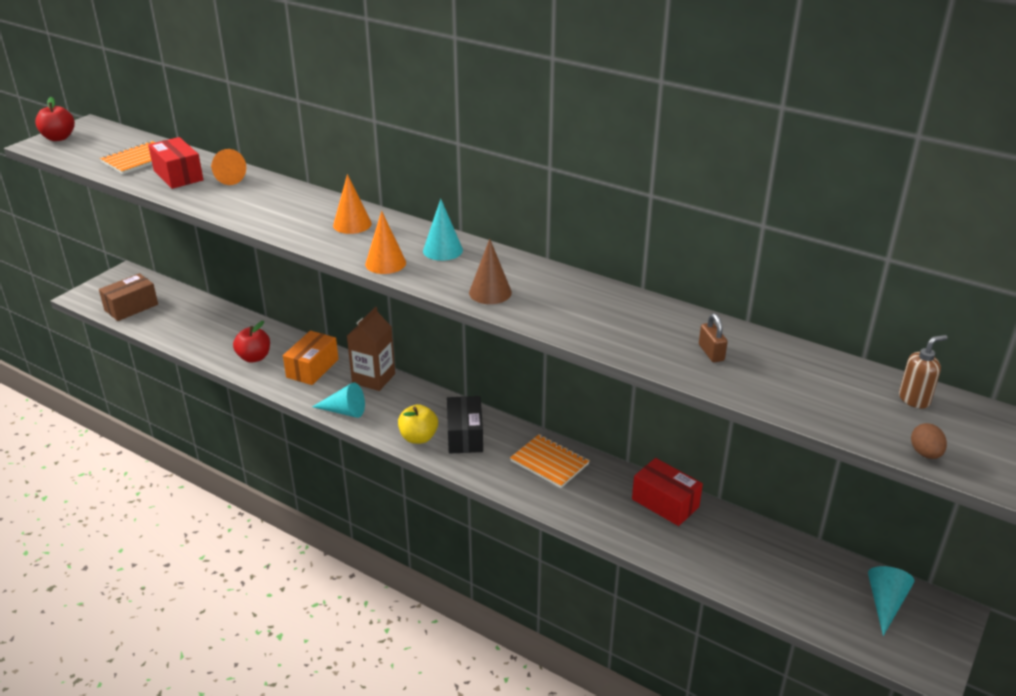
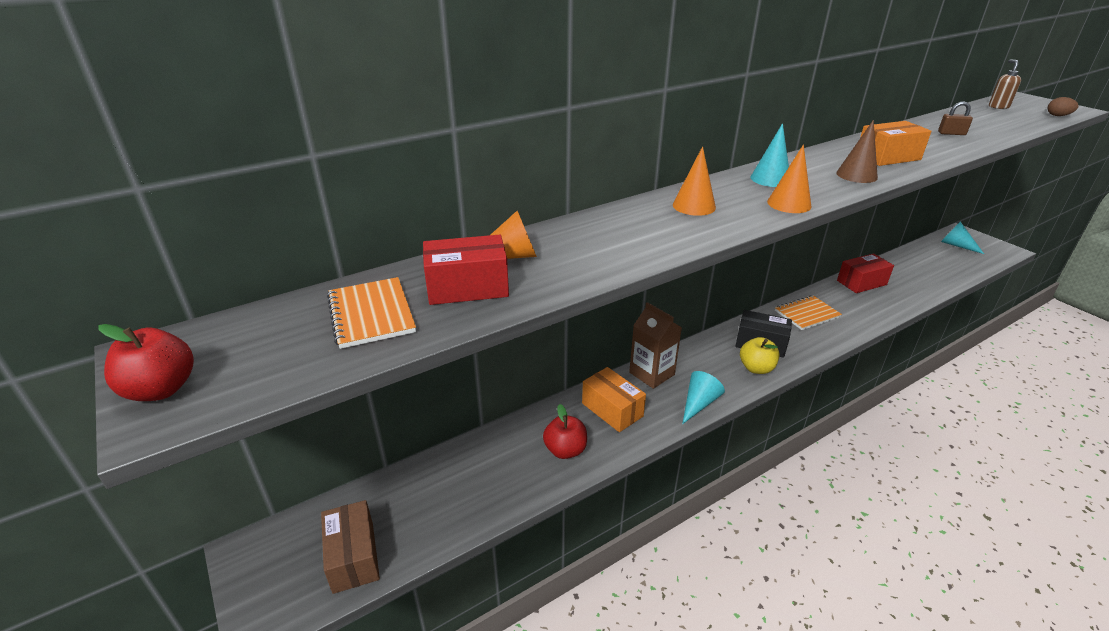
camera: 65 degrees left, 0 degrees up
none -> orange box [860,121,932,166]

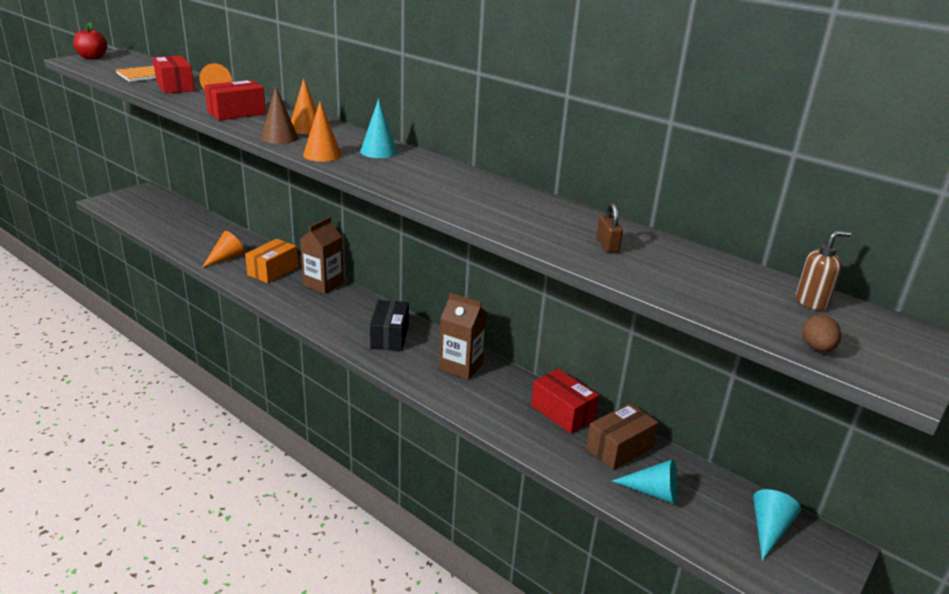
camera: 70 degrees right, 5 degrees down
brown box [321,500,380,594] -> brown box moved to [586,403,659,470]
red apple [543,404,587,459] -> orange cone [202,231,245,268]
turquoise cone [682,371,725,424] -> turquoise cone moved to [612,459,678,504]
yellow apple [740,337,779,374] -> none
orange notebook [775,295,842,330] -> brown carton [439,293,487,380]
brown cone [836,120,878,183] -> brown cone moved to [261,86,298,144]
orange box [860,121,932,166] -> none
none -> red box [204,80,266,121]

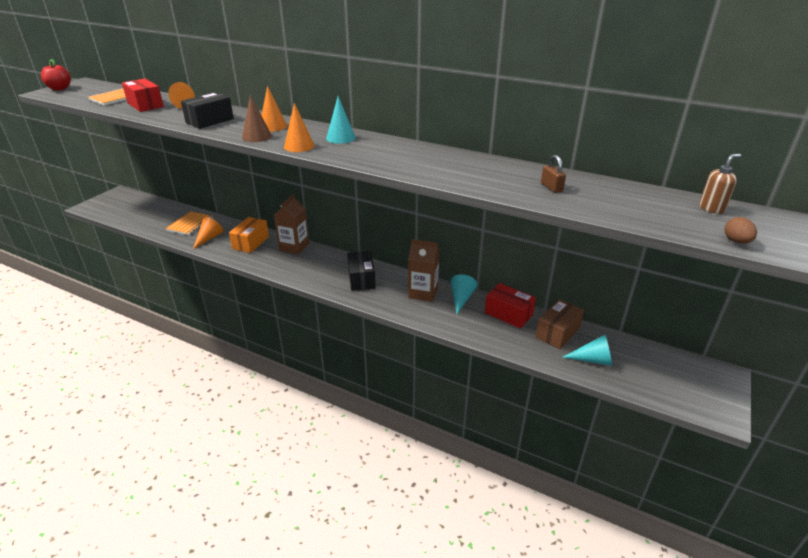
camera: 10 degrees left, 5 degrees up
red box [204,80,266,121] -> black box [181,92,234,129]
turquoise cone [753,489,801,561] -> turquoise cone moved to [451,274,477,314]
none -> orange notebook [166,211,213,235]

